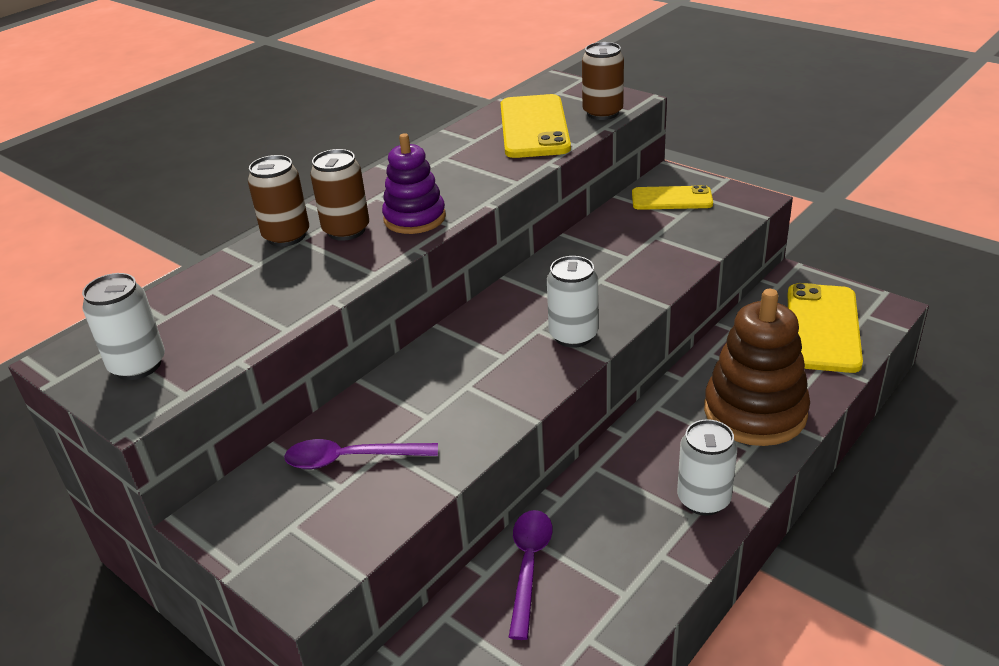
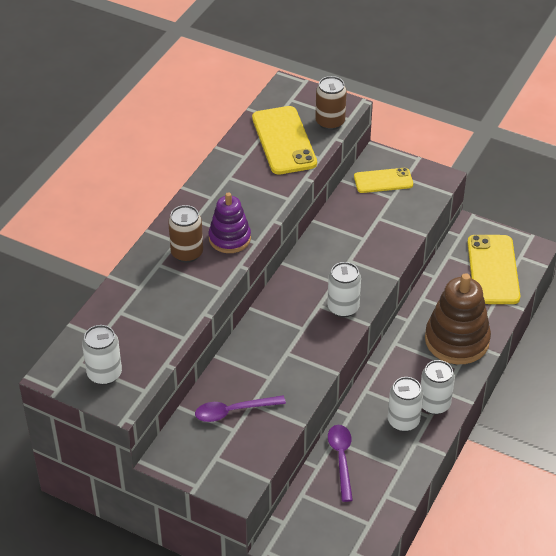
camera: 15 degrees left, 10 degrees up
brown can [248,155,309,247] -> none
none -> white can [388,377,423,432]

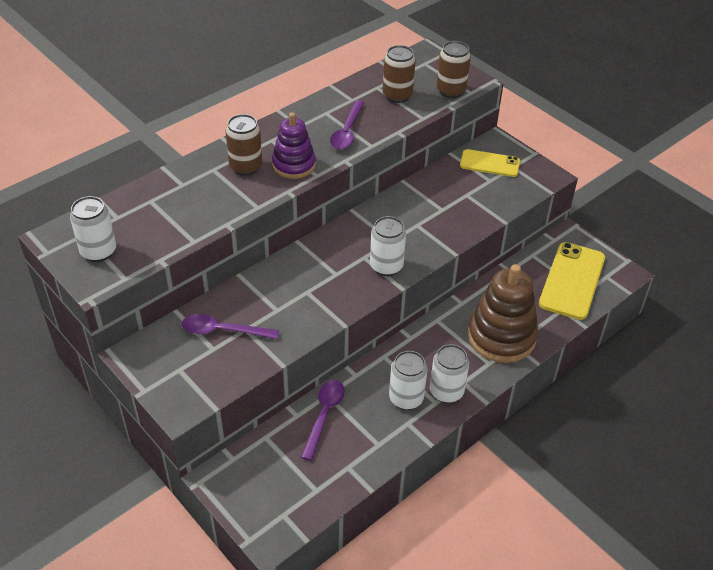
camera: 20 degrees right, 0 degrees up
yellow phone [252,106,317,174] -> brown can [383,45,416,103]
none -> purple spoon [330,100,364,150]

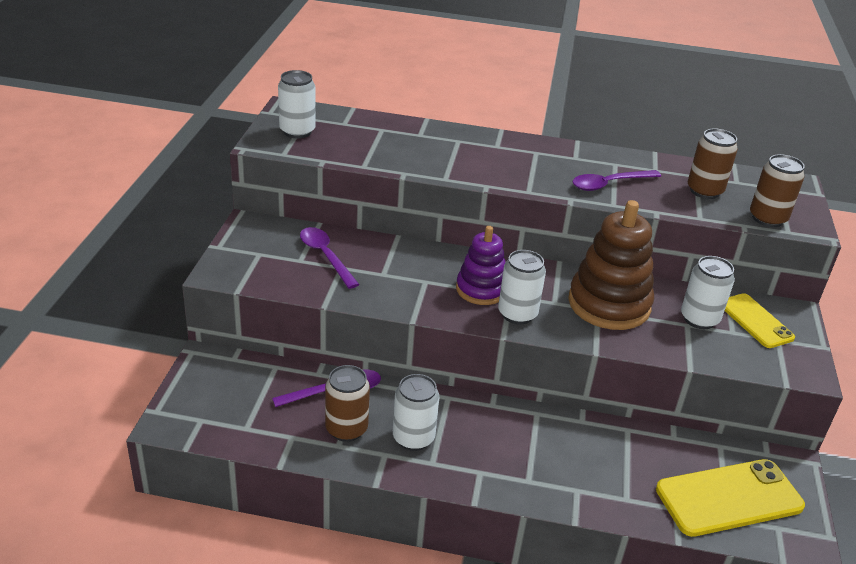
camera: 50 degrees right, 10 degrees down
brown can [226,114,262,176] -> brown can moved to [325,365,370,442]
purple stacking toy [272,112,316,179] -> purple stacking toy moved to [456,226,506,305]
white can [430,344,469,403] -> white can moved to [681,256,735,329]
brown stacking toy [468,264,538,363] -> brown stacking toy moved to [568,200,654,330]

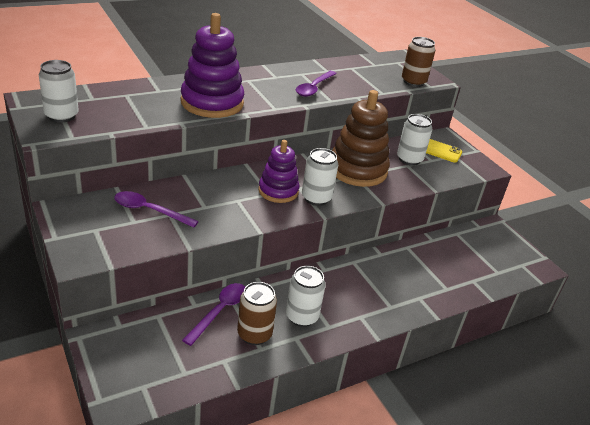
camera: 40 degrees left, 0 degrees up
yellow phone [656,459,805,537] -> none
brown can [688,128,738,199] -> none
none -> purple stacking toy [181,13,244,118]

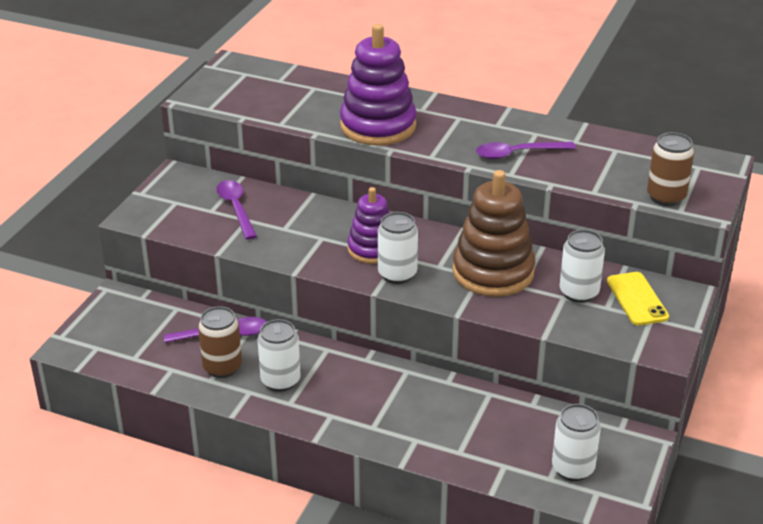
camera: 55 degrees right, 0 degrees up
white can [39,60,79,123] -> white can moved to [552,404,601,481]

